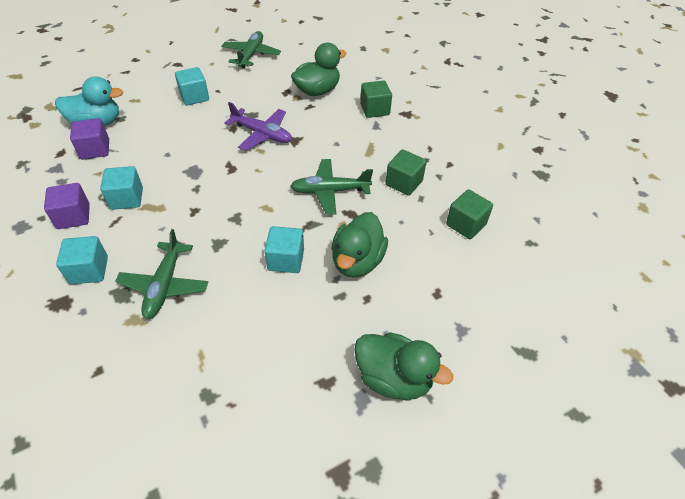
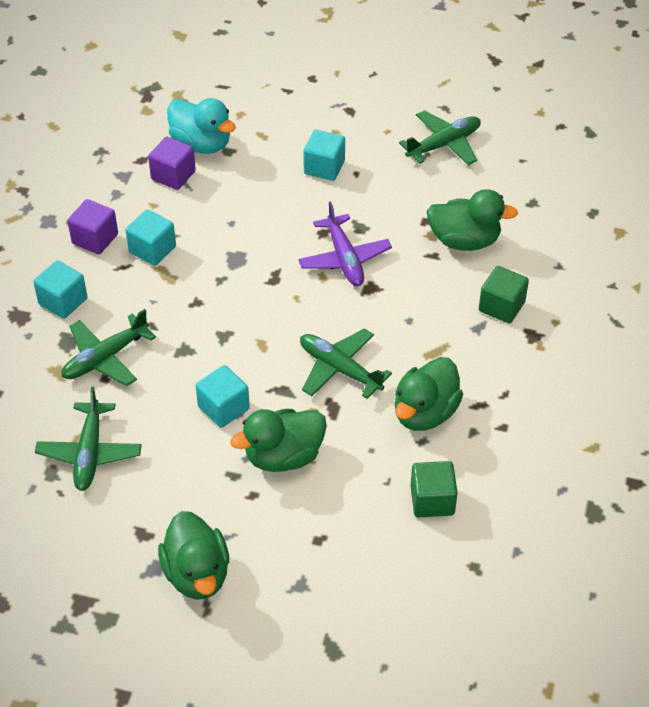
camera: 45 degrees right, 0 degrees up
green cube [386,149,427,196] -> green duck [395,357,463,431]
none -> green plane [35,387,142,491]

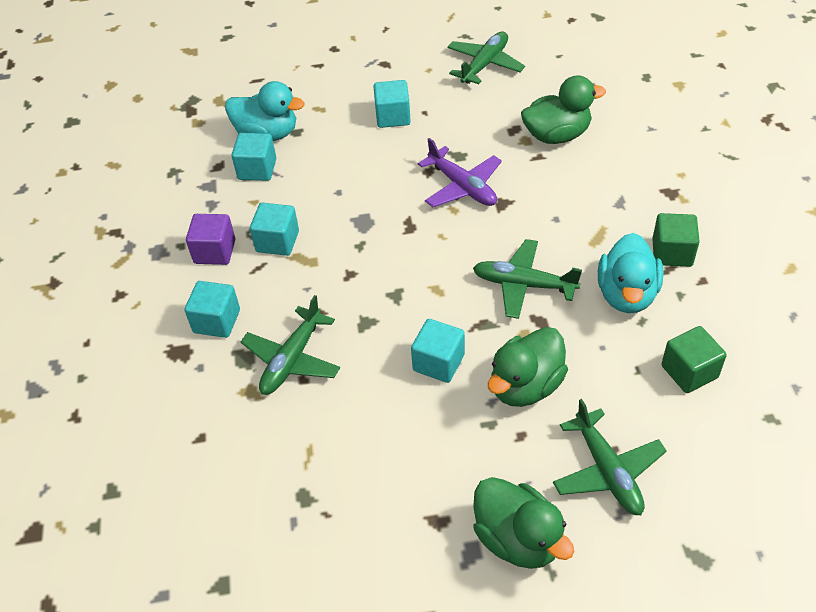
camera: 20 degrees left, 0 degrees up
green plane [35,387,142,491] -> green plane moved to [553,399,667,515]
purple cube [148,137,196,190] -> turquoise cube [232,133,276,181]
green duck [395,357,463,431] -> turquoise duck [598,233,663,313]
green cube [479,266,529,324] -> green cube moved to [652,213,700,267]

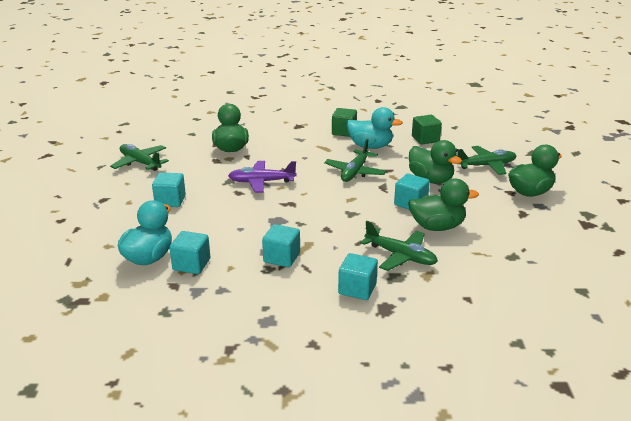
camera: 85 degrees left, 20 degrees down
purple cube [186,214,235,265] -> none
purple plane [418,138,502,207] -> purple plane turned 150 degrees counterclockwise [228,161,296,193]
none -> green duck [408,178,479,231]

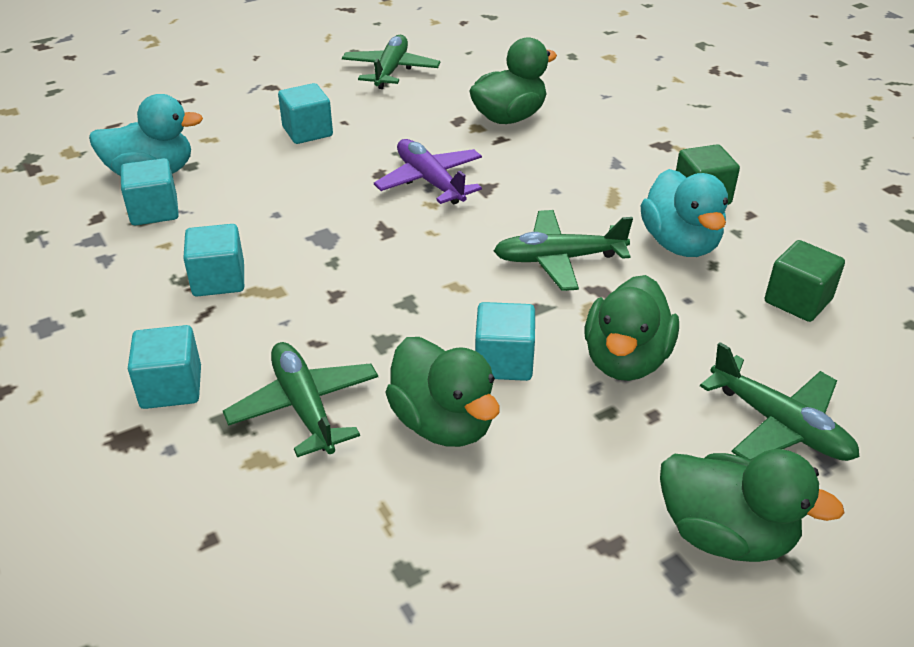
camera: 60 degrees right, 10 degrees up
green plane [360,221,438,271] -> green plane turned 150 degrees clockwise [223,342,378,457]

